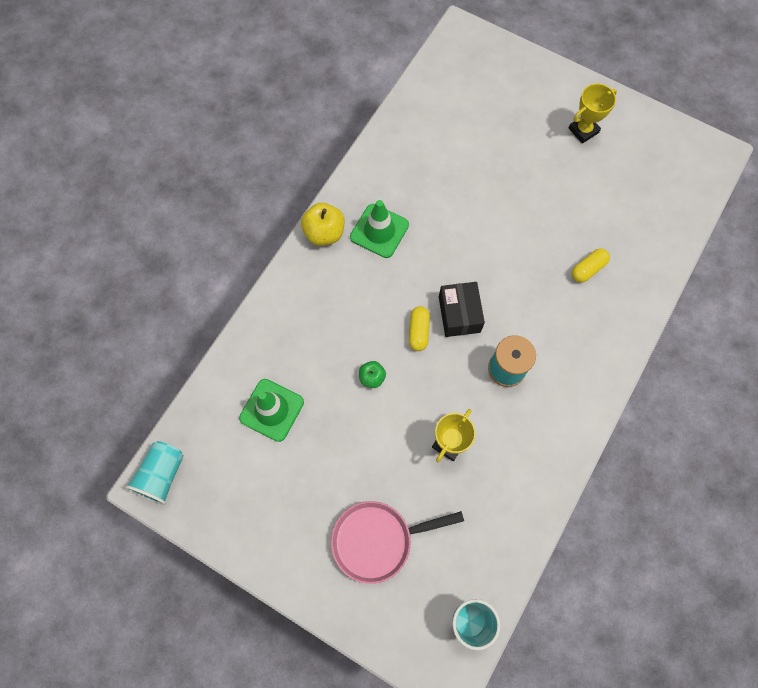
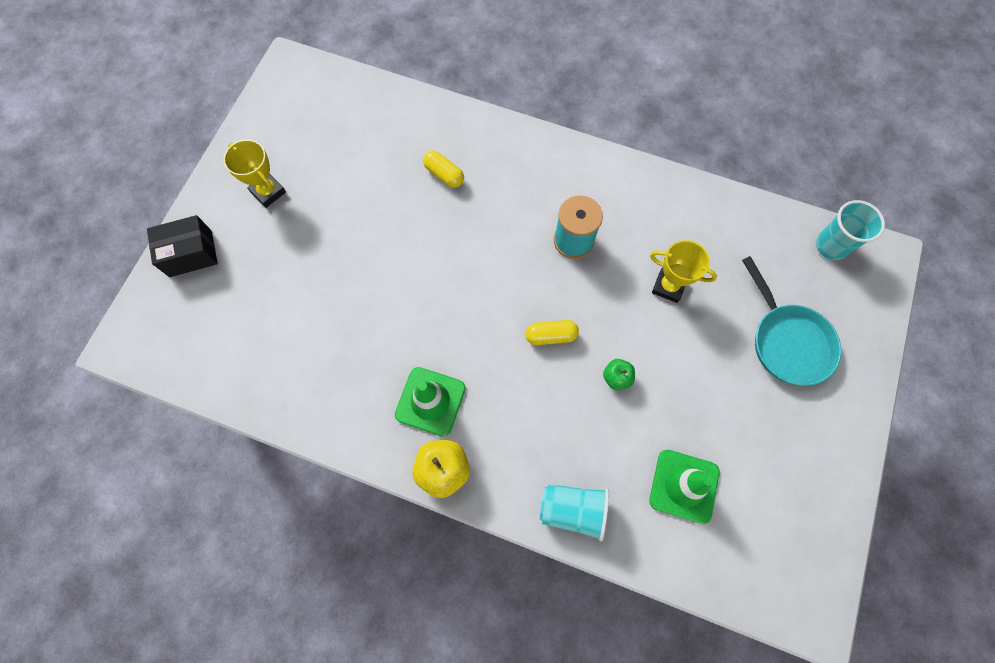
camera: 100 degrees left, 0 degrees up
turquoise cup [125,441,184,505] -> turquoise cup moved to [540,484,609,541]
pink pan [331,501,464,584] -> turquoise pan [742,256,841,386]
black box [439,282,485,337] -> black box moved to [147,215,218,277]

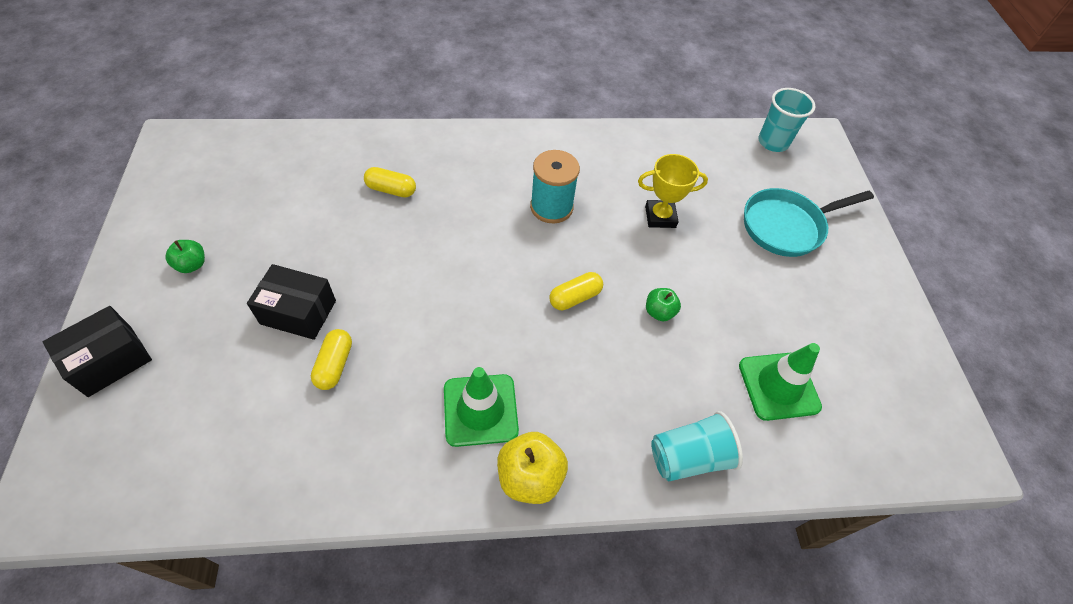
camera: 30 degrees left, 15 degrees down
yellow trophy [224,140,286,208] -> green apple [165,240,205,273]
turquoise pan [742,256,841,386] -> turquoise pan turned 120 degrees clockwise [744,188,874,257]
none -> black box [247,264,336,340]
none -> yellow capsule [311,329,352,390]

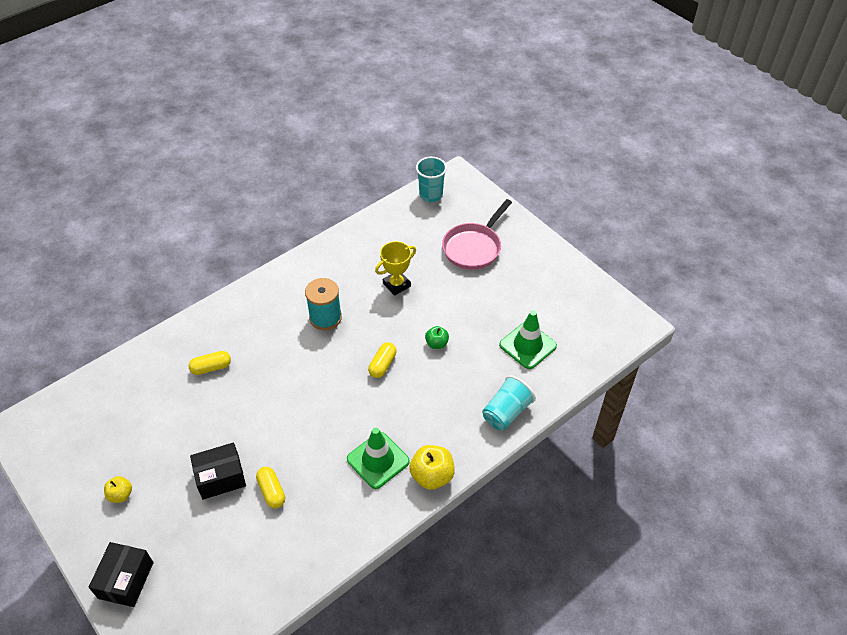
camera: 30 degrees left, 5 degrees down
green apple [165,240,205,273] -> yellow apple [104,476,132,503]
turquoise pan [744,188,874,257] -> pink pan [442,199,512,270]

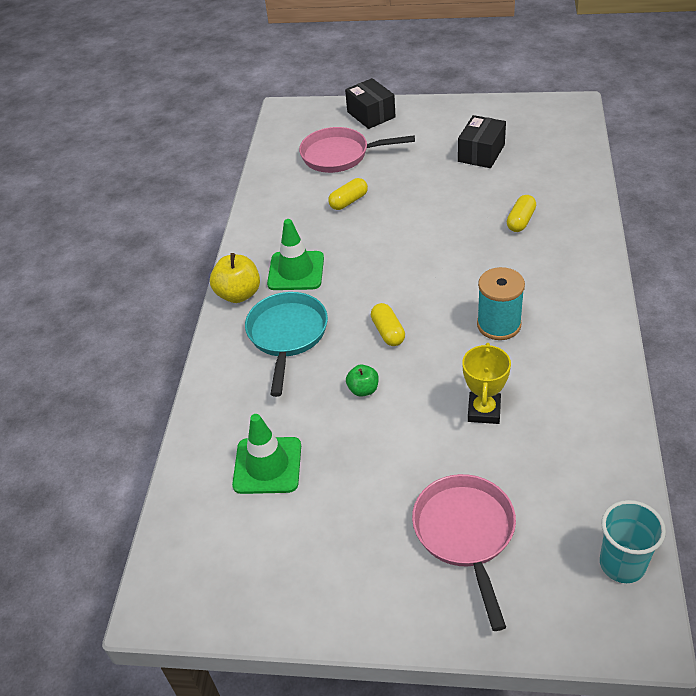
camera: 140 degrees right, 5 degrees down
yellow apple [104,476,132,503] -> none
black box [190,442,246,500] -> black box moved to [458,115,506,168]
yellow capsule [256,467,285,509] -> yellow capsule turned 60 degrees counterclockwise [328,178,368,210]
turquoise cup [482,376,536,430] -> none
none -> turquoise pan [245,292,328,397]
none -> pink pan [299,127,415,173]

